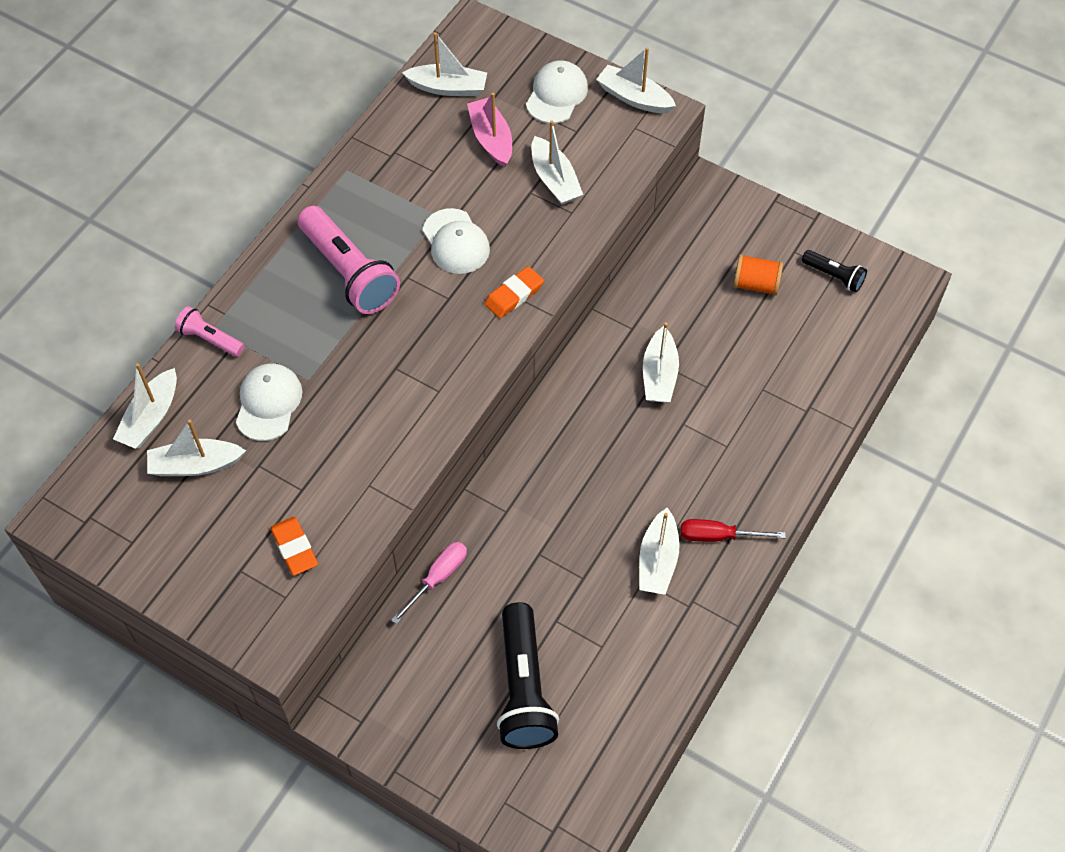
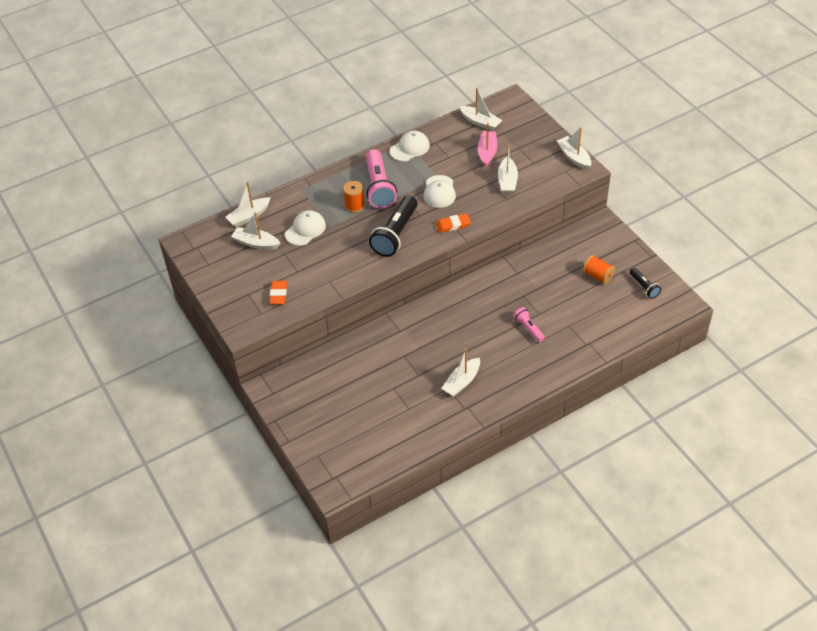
camera: 30 degrees right, 10 degrees down
pink flashlight [175,306,244,357] -> pink flashlight moved to [513,307,545,342]
pink screwdriver [391,542,467,624] -> none
black flashlight [497,602,559,749] -> black flashlight moved to [369,196,417,257]
white cap [526,60,588,123] -> white cap moved to [390,131,430,162]
white boat [643,322,679,402] -> none
red screwdriver [681,519,786,542] -> none
none -> orange spool [343,181,365,213]

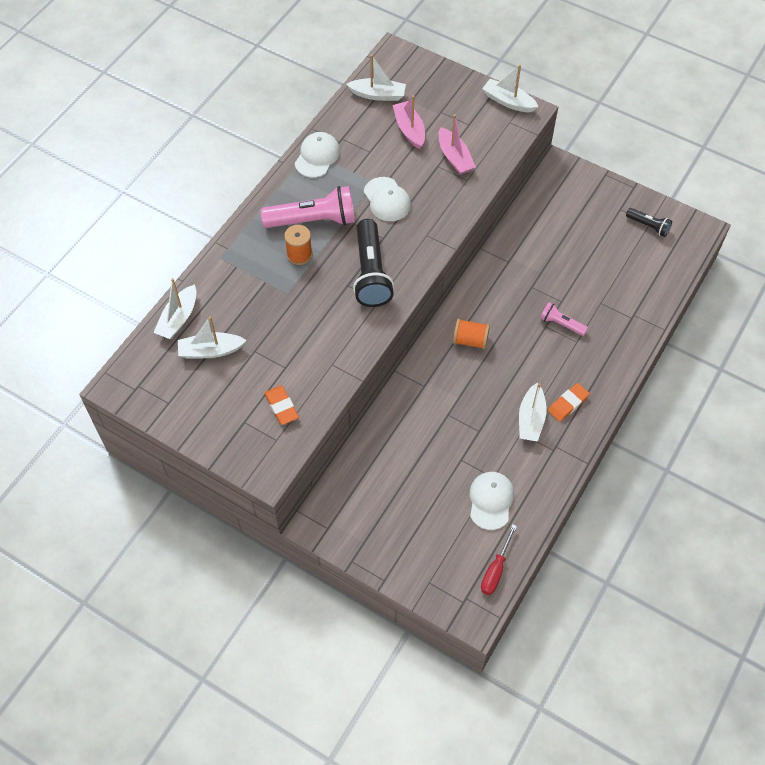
camera: 30 degrees left, 10 degrees up
white cap [285,210,326,246] -> white cap moved to [470,472,514,530]
pink flashlight [366,149,397,209] -> pink flashlight turned 60 degrees counterclockwise [261,186,355,228]
orange eraser [436,213,471,233] -> orange eraser moved to [548,383,590,422]
white boat [498,144,518,194] -> pink boat [438,114,476,175]
orange spool [583,255,615,284] -> orange spool moved to [453,319,490,349]
none -> red screwdriver [481,524,517,595]

